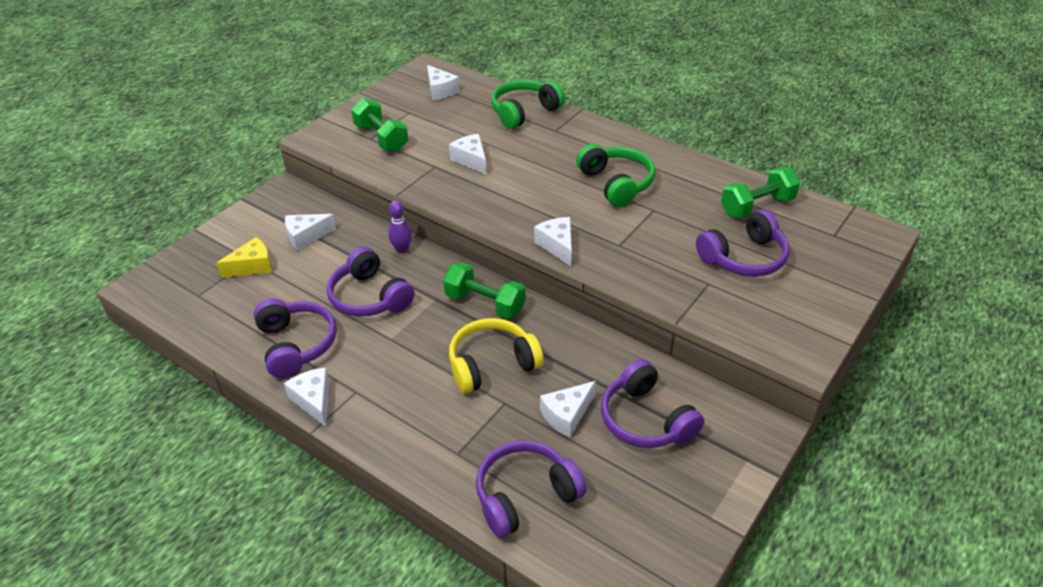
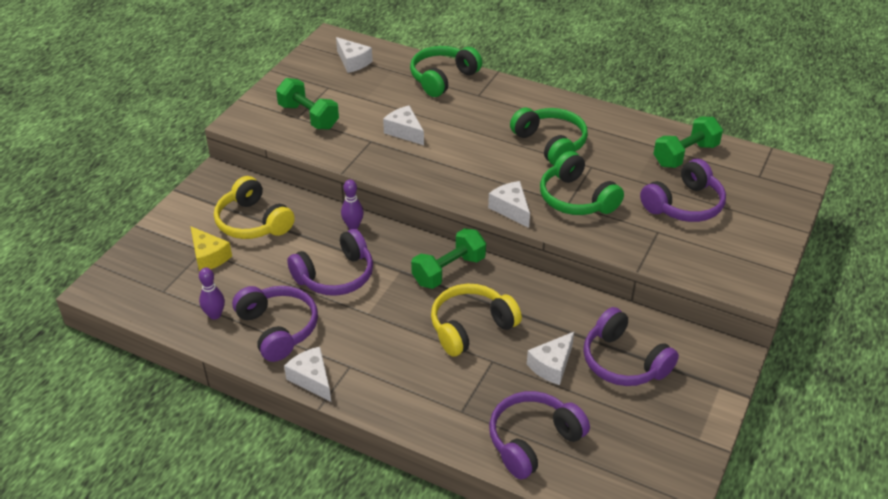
camera: 10 degrees left, 0 degrees up
yellow cheese [217,237,272,278] -> yellow cheese turned 90 degrees clockwise [190,226,232,272]
white cheese [285,214,336,251] -> yellow headphones [214,176,295,239]
purple headphones [327,247,414,317] -> purple headphones turned 75 degrees counterclockwise [287,229,373,296]
green dumbbell [443,262,526,319] -> green dumbbell turned 60 degrees counterclockwise [411,228,486,289]
none -> purple bowling pin [199,267,225,320]
none -> green headphones [540,151,624,215]

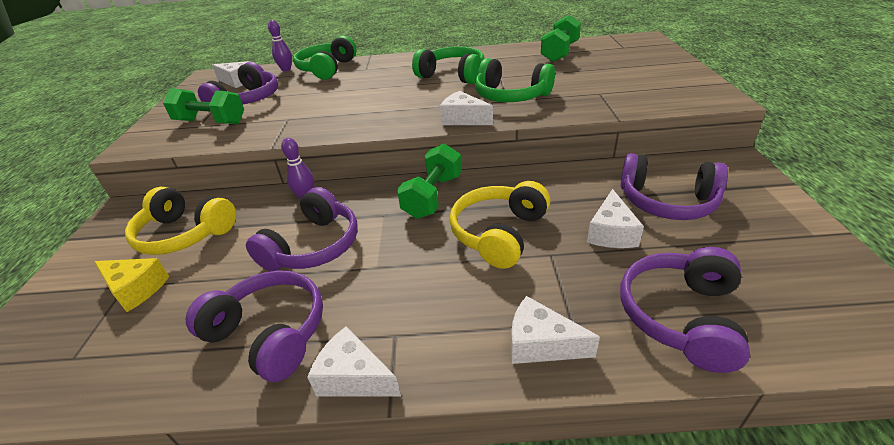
camera: 25 degrees left, 5 degrees down
purple bowling pin [199,267,225,320] -> purple bowling pin moved to [268,20,292,71]
white cheese [383,106,424,145] -> white cheese moved to [511,296,600,364]
purple headphones [640,159,726,222] -> purple headphones moved to [198,62,278,104]

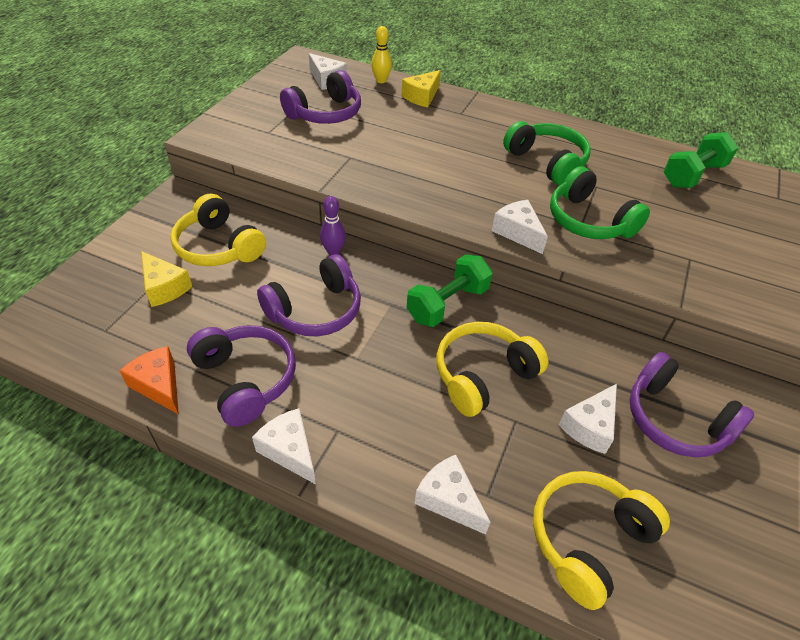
camera: 20 degrees right, 10 degrees up
green dumbbell [163,88,244,124] -> none
purple bowling pin [268,20,292,71] -> yellow bowling pin [371,26,392,83]
green headphones [293,36,356,80] -> yellow cheese [402,70,441,108]
purple headphones [620,247,750,373] -> yellow headphones [533,471,670,610]
none -> orange cheese [119,346,179,414]

